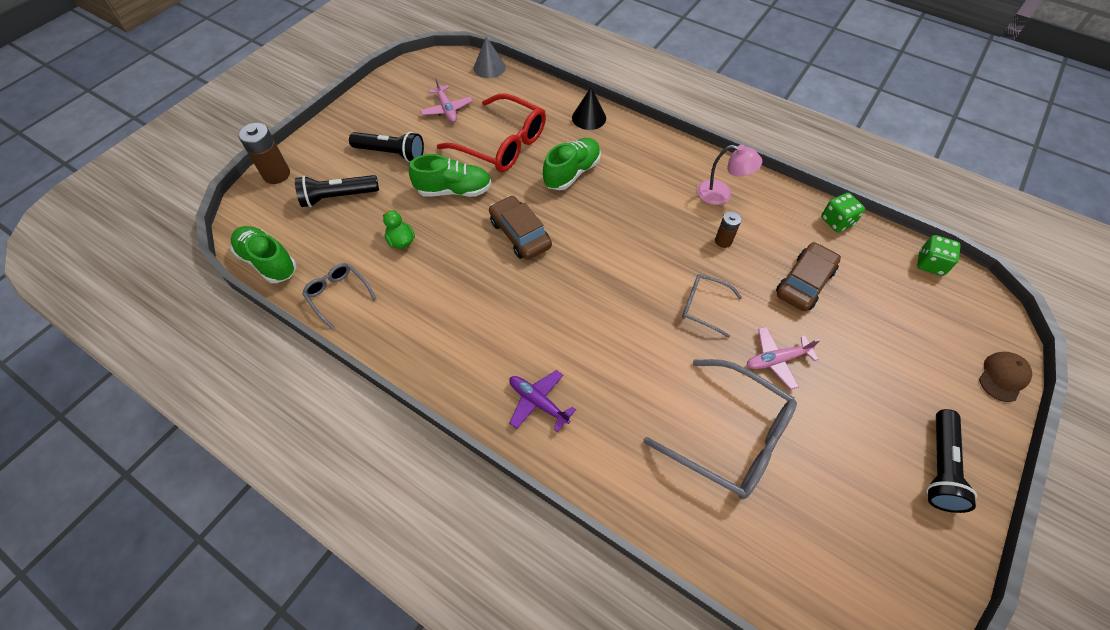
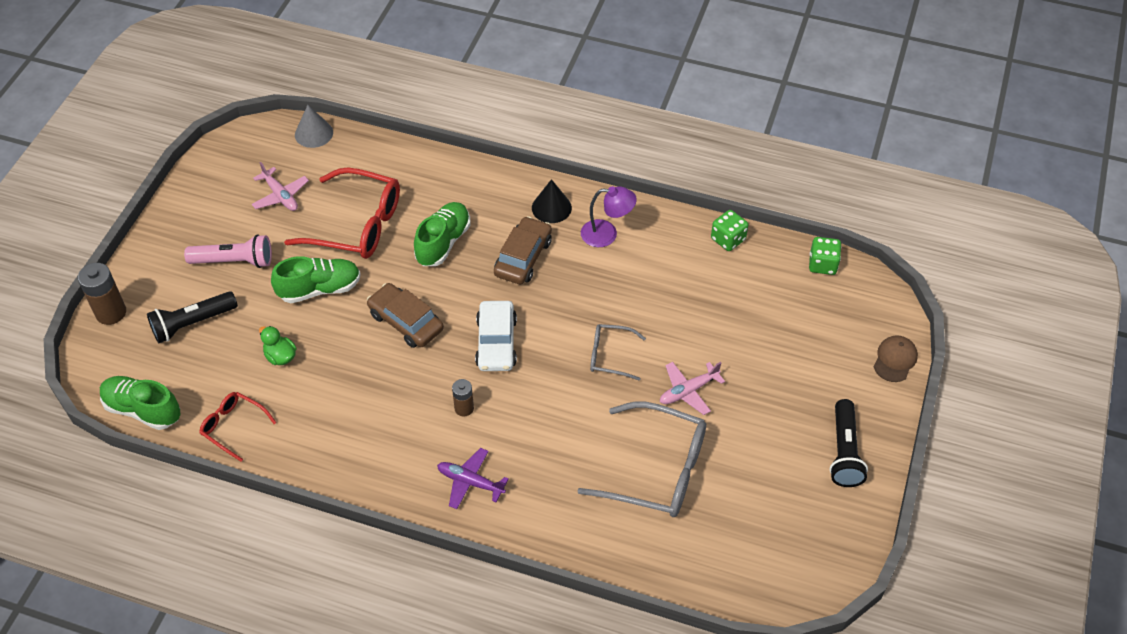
camera: 15 degrees left, 5 degrees down
grey glasses [302,263,377,330] -> red glasses [199,392,277,462]
black flashlight [349,132,424,162] -> pink flashlight [184,234,272,268]
black cone [572,88,606,130] -> black cone moved to [532,179,572,223]
pink lamp [697,145,762,205] -> purple lamp [581,186,637,247]
brown battery [715,211,742,248] -> brown battery moved to [452,379,474,417]
brown car [776,242,841,311] -> brown car moved to [494,216,552,285]
none -> white car [475,301,517,371]

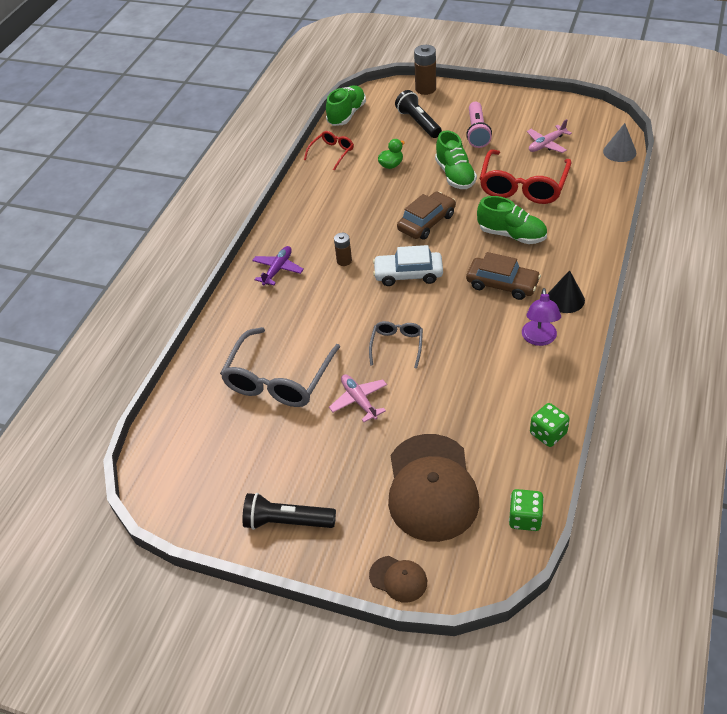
camera: 95 degrees right, 5 degrees down
none -> brown cap [388,434,479,542]

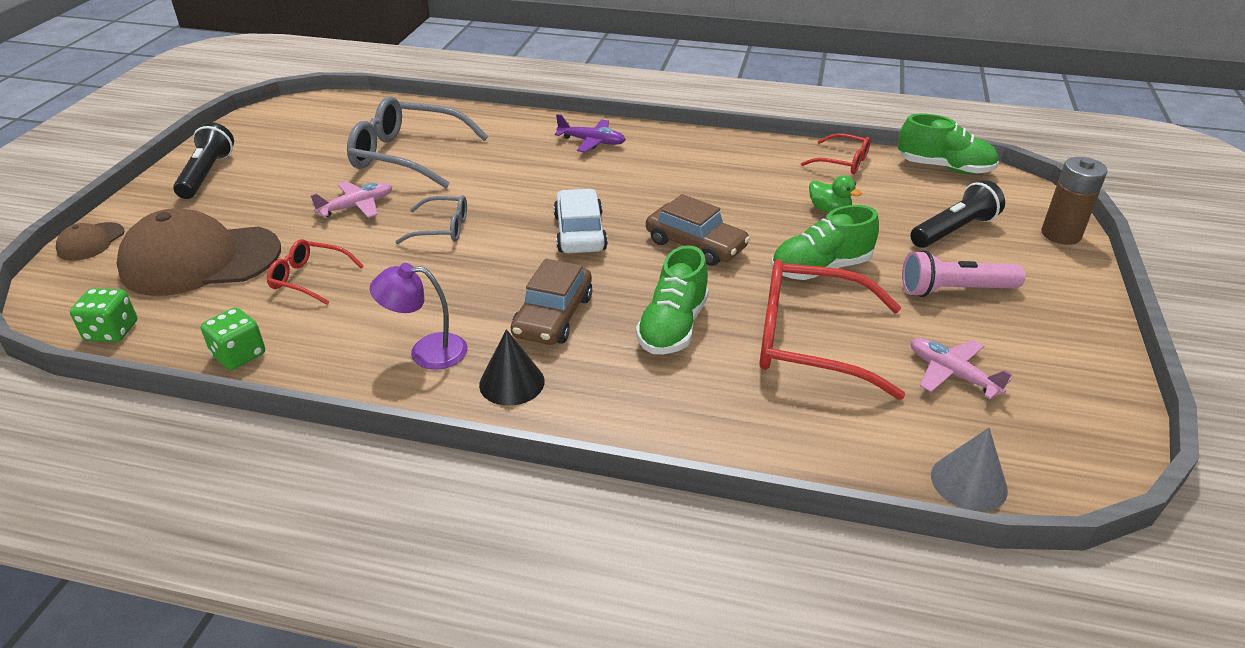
camera: 80 degrees right, 10 degrees down
brown battery [334,233,352,266] -> none
none -> red glasses [267,239,363,305]

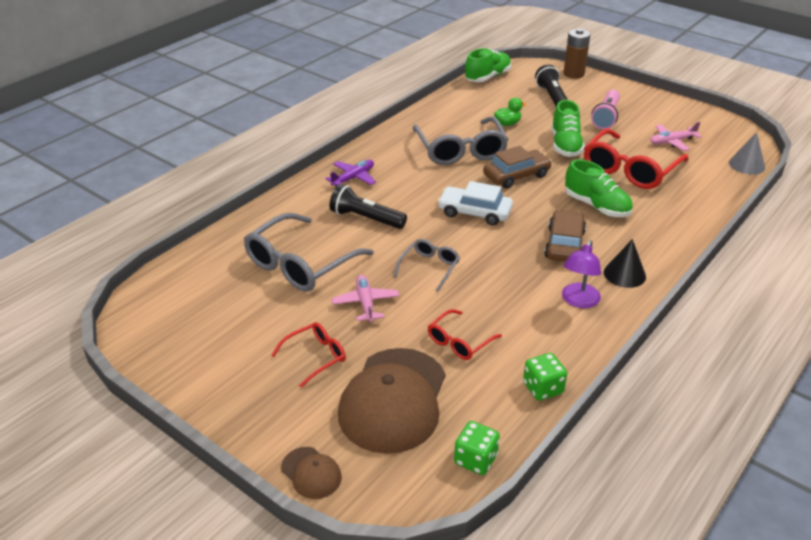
camera: 65 degrees left, 0 degrees up
black flashlight [173,122,234,199] -> black flashlight moved to [330,184,407,229]
brown car [511,259,592,345] -> brown car turned 120 degrees counterclockwise [544,209,586,262]
red glasses [801,133,871,174] -> red glasses moved to [271,322,346,388]
none -> grey glasses [413,116,509,165]

